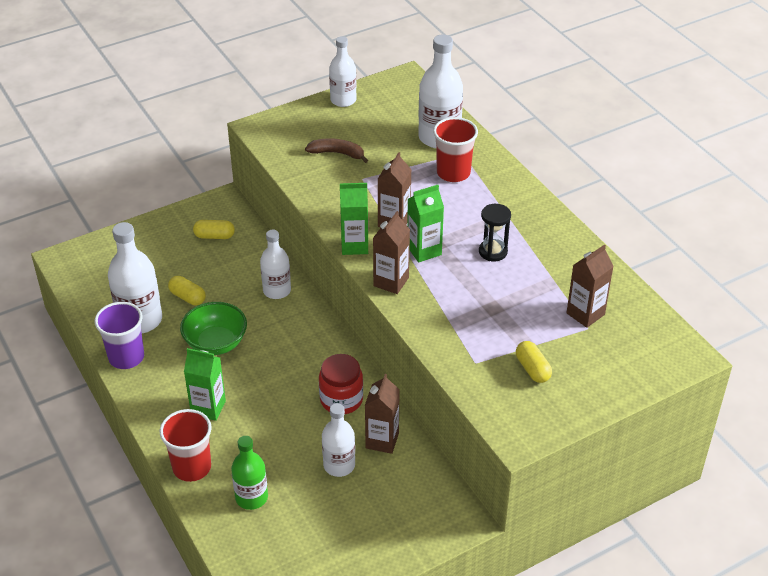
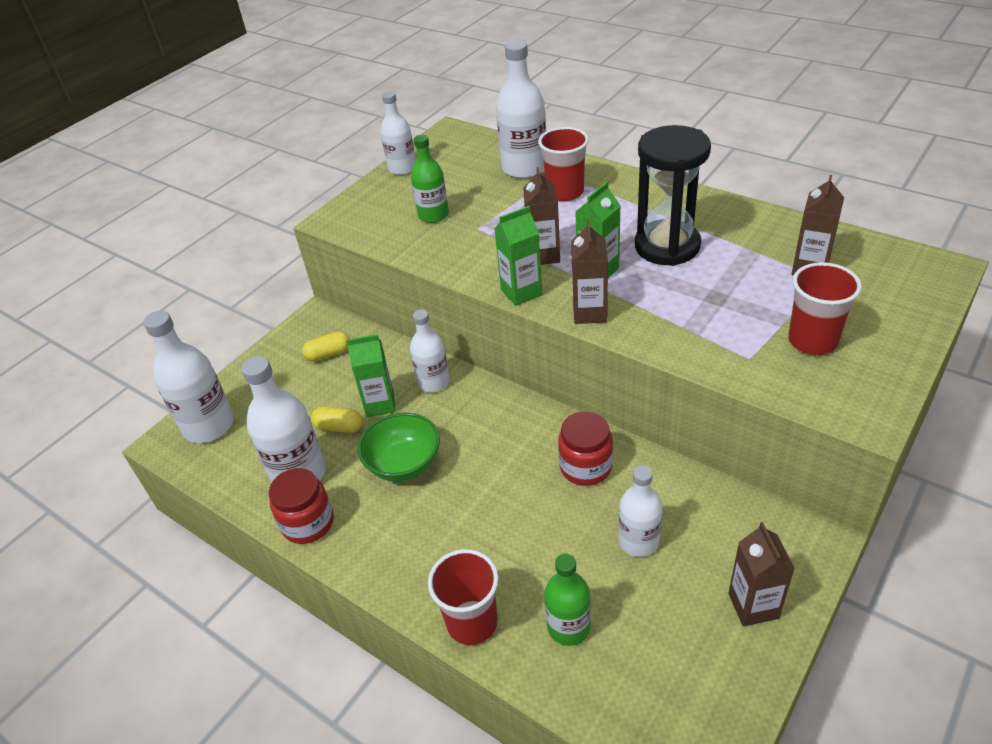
camera: 20 degrees left, 0 degrees up
purple cup [95,302,144,369] -> red jar [269,468,334,544]
green carton [184,348,226,421] -> green carton moved to [346,334,396,417]
brown banana [305,138,368,163] -> green bottle [411,135,449,223]
brown carton [365,374,400,454] -> brown carton moved to [728,522,795,626]
black hourglass [479,204,511,261] -> black hourglass [635,125,711,266], size x1.96
yellow capsule [516,341,552,383] -> red cup [788,262,862,355]
none -> white bottle [143,311,234,443]

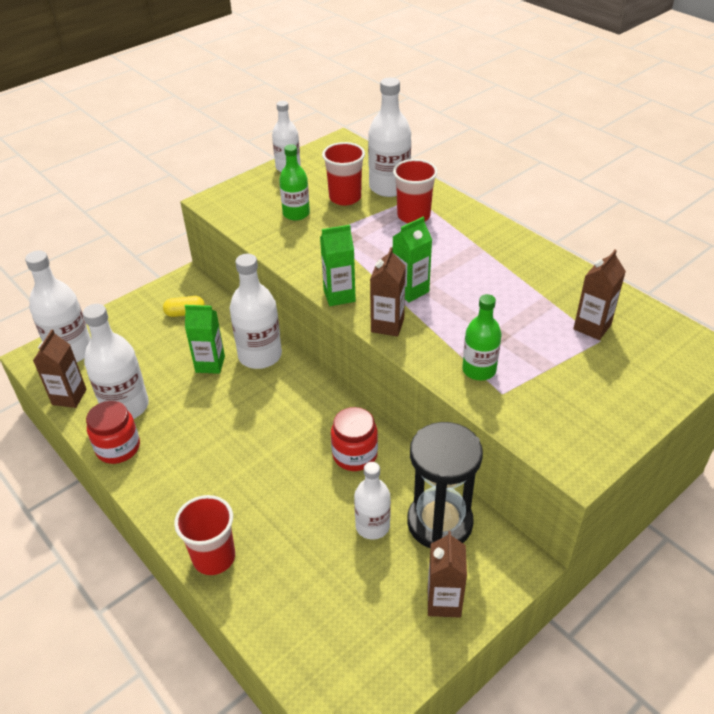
camera: 10 degrees right, 0 degrees up
yellow capsule [311,406,363,433] -> none
green bowl [358,412,440,482] -> none
white bottle [410,309,450,392] -> white bottle [230,254,282,369], size x1.55
brown carton [523,167,560,265] -> brown carton moved to [33,329,87,408]
green bottle [544,554,591,646] -> green bottle moved to [462,294,501,380]
black hourglass [635,125,711,266] -> black hourglass moved to [407,422,483,548]
red cup [788,262,862,355] -> red cup moved to [322,142,365,206]

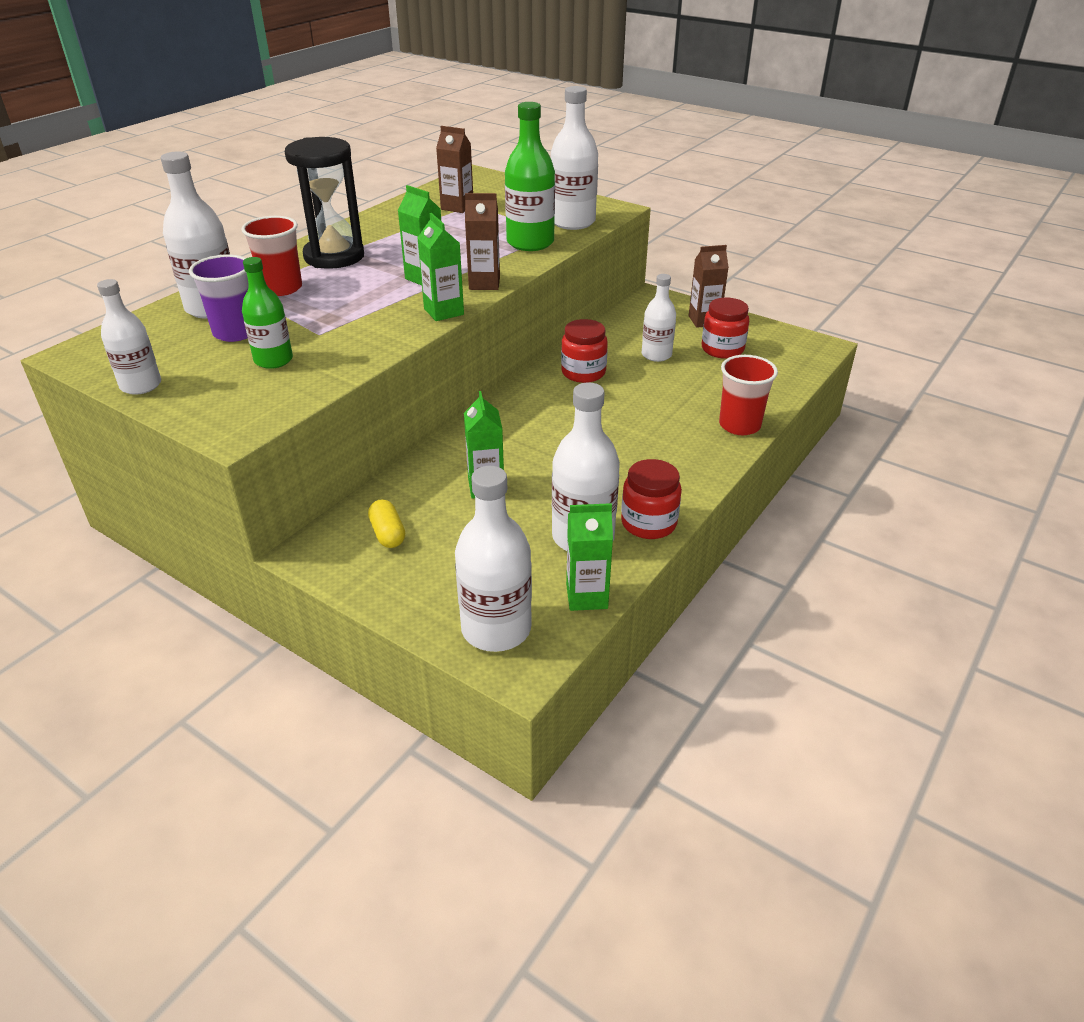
camera: 105 degrees left, 5 degrees down
brown carton [33,329,87,408] -> green carton [566,503,613,611]
white bottle [230,254,282,369] -> white bottle moved to [551,86,598,230]
red cup [322,142,365,206] -> purple cup [189,254,249,342]
black hourglass [407,422,483,548] -> black hourglass moved to [285,137,364,269]
green bottle [462,294,501,380] -> green bottle [505,102,555,251], size x1.55
none -> red jar [702,298,749,359]

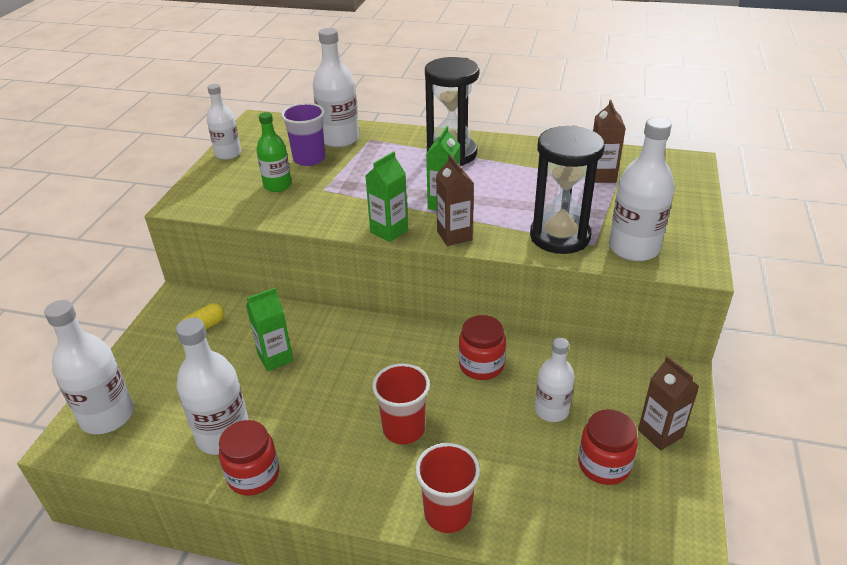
camera: 70 degrees right, 0 degrees up
red cup [241,216,302,296] -> red cup moved to [372,363,430,444]
green bottle [505,102,555,251] -> black hourglass [530,125,605,254]
green carton [566,503,613,611] -> none

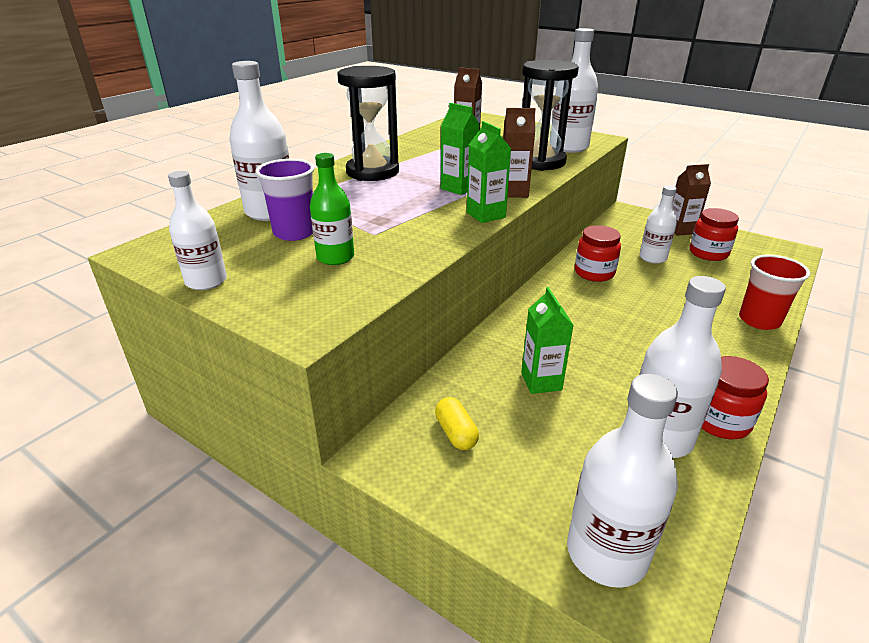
camera: 70 degrees left, 5 degrees down
red cup [372,363,430,444] -> none

